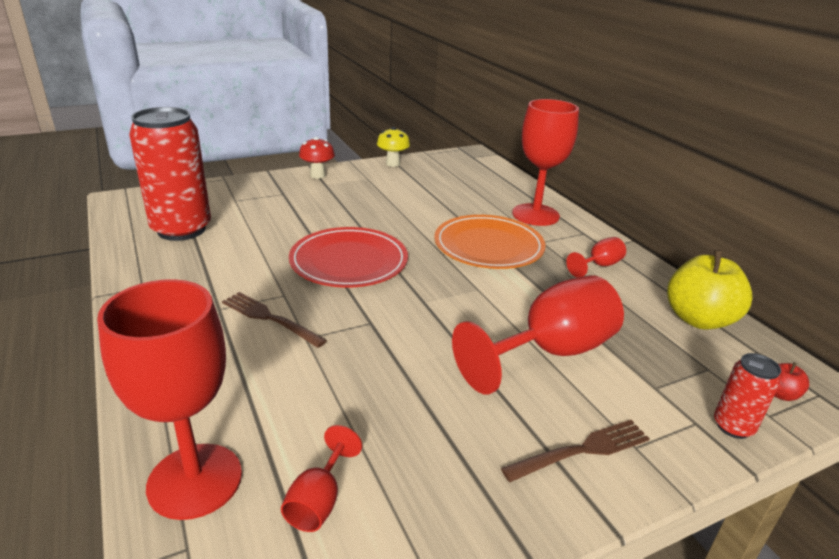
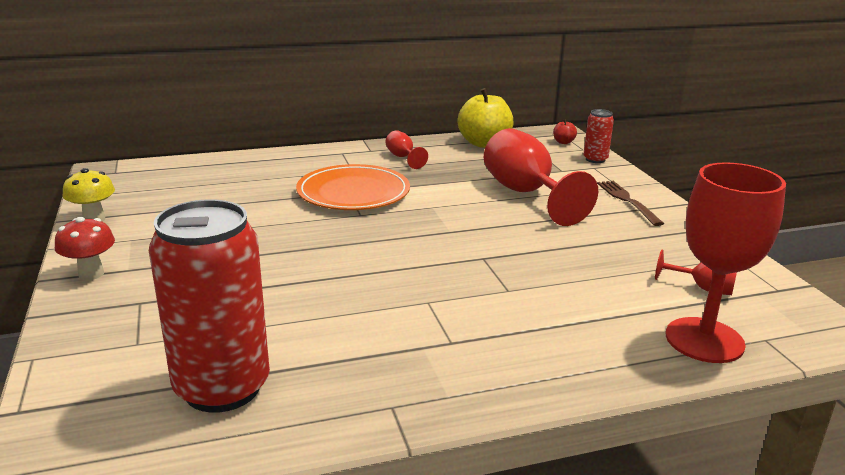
camera: 80 degrees left, 5 degrees down
brown fork [222,292,327,348] -> none
red plate [289,227,408,287] -> none
red goblet [512,99,579,226] -> none

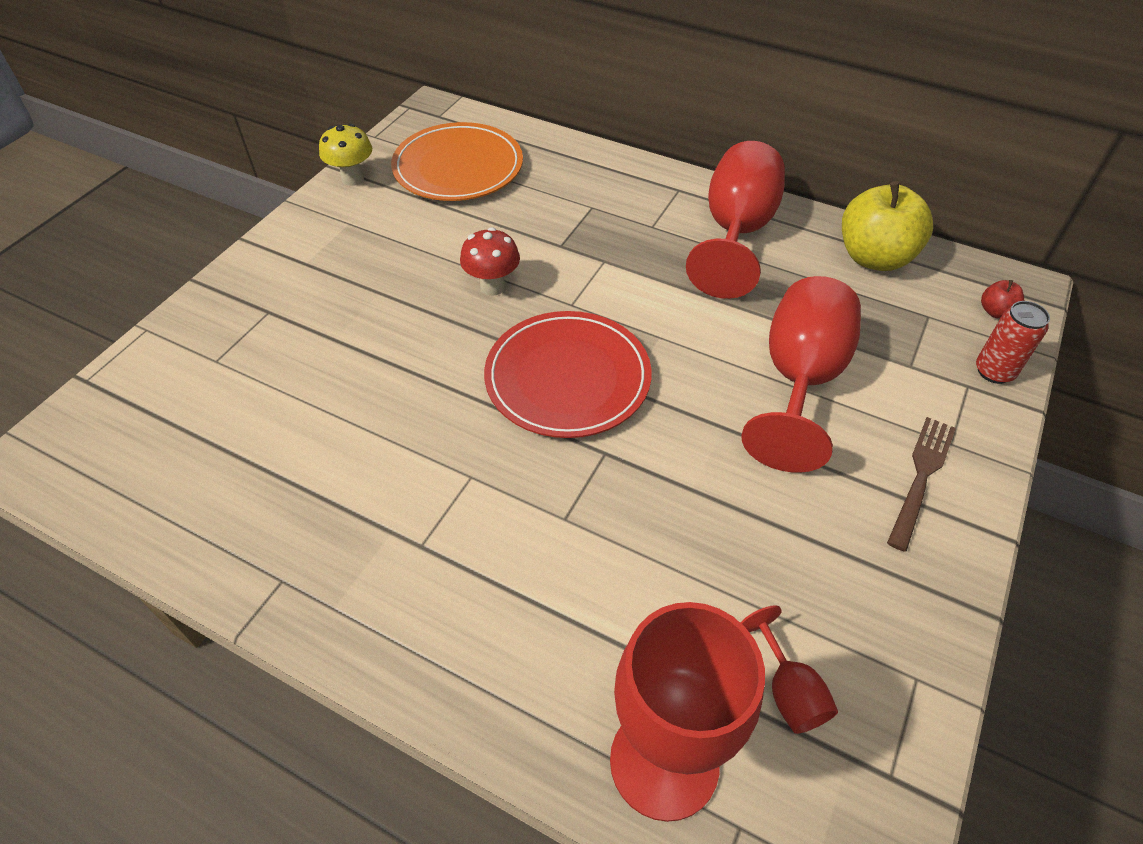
camera: 45 degrees right, 25 degrees up
red mushroom [55,217,115,280] -> red mushroom moved to [460,227,520,296]
red can [149,199,270,413] -> none
orange plate [296,164,410,210] -> orange plate moved to [391,122,523,201]
red goblet [385,130,428,169] -> red goblet [686,141,785,299], size x2.15
none -> red plate [484,311,652,438]

